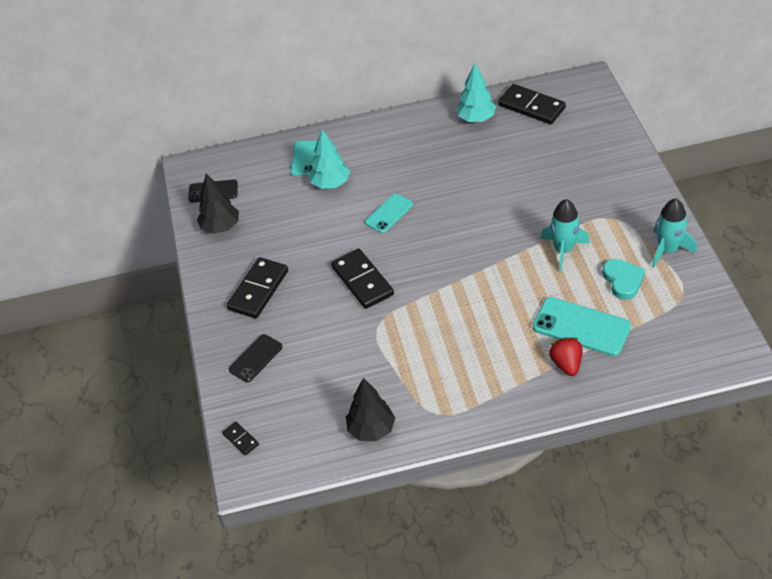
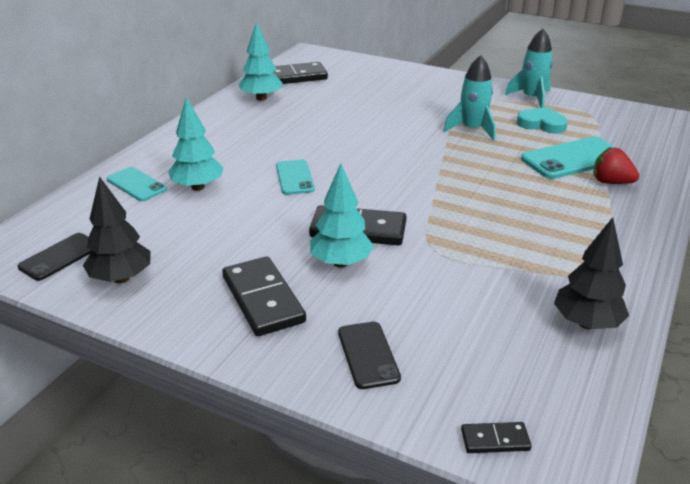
camera: 55 degrees left, 15 degrees down
none -> turquoise tree [310,163,374,268]

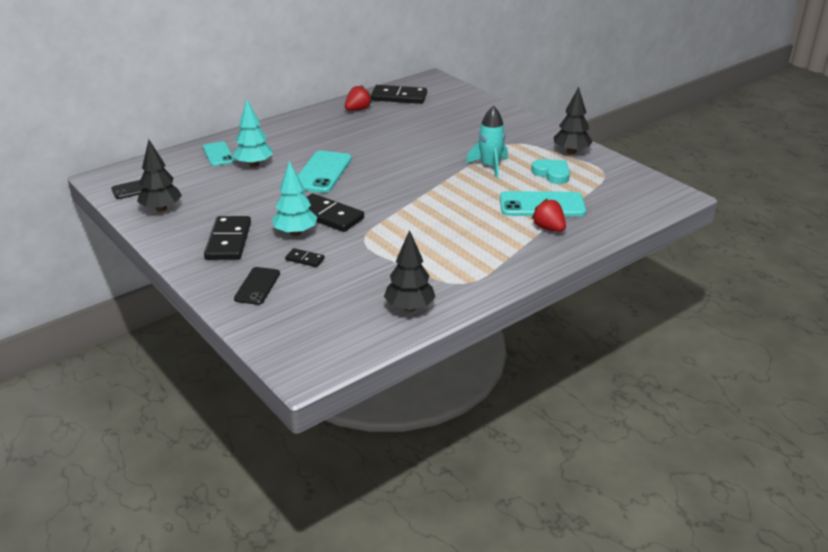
camera: 25 degrees right, 0 degrees up
turquoise tree [239,22,282,101] -> red strawberry [345,85,372,111]
turquoise phone [276,159,315,195] -> turquoise phone [298,151,352,193], size x1.63
black domino [461,422,532,453] -> black domino moved to [285,248,325,267]
turquoise rocket [505,29,553,108] -> black tree [554,87,593,154]

